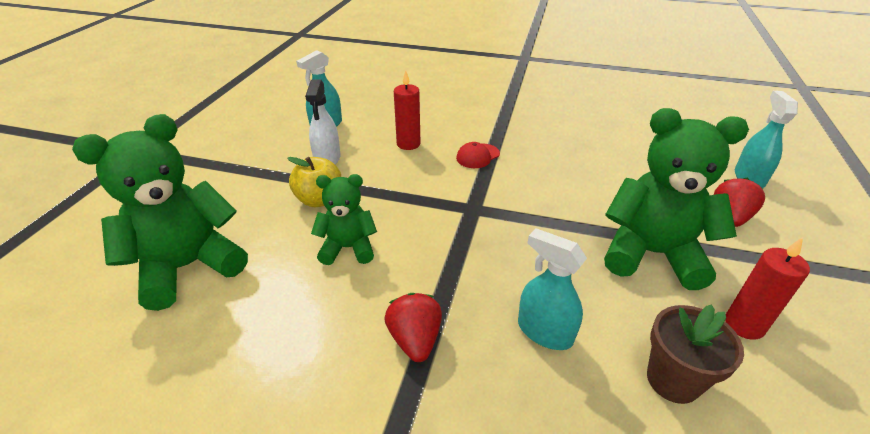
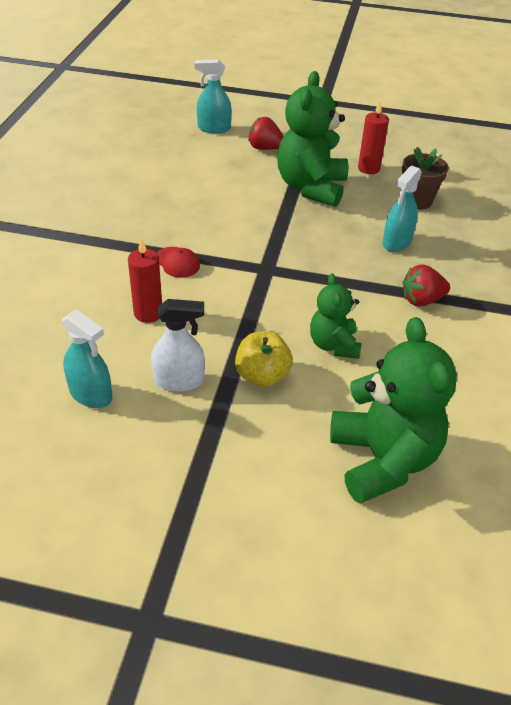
camera: 95 degrees left, 5 degrees up
green teddy bear [72,114,248,311] -> green teddy bear turned 150 degrees counterclockwise [330,317,457,504]

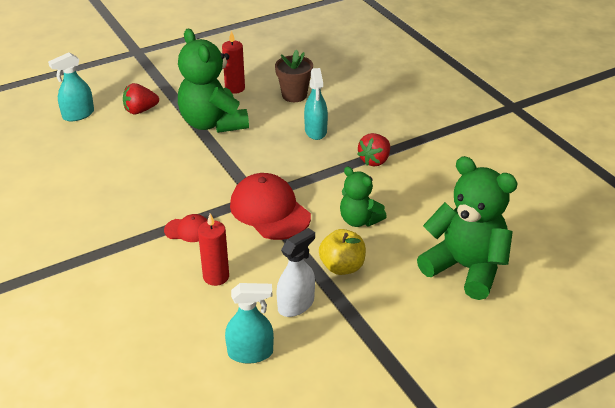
camera: 40 degrees left, 5 degrees down
none -> red cap [230,173,311,240]

